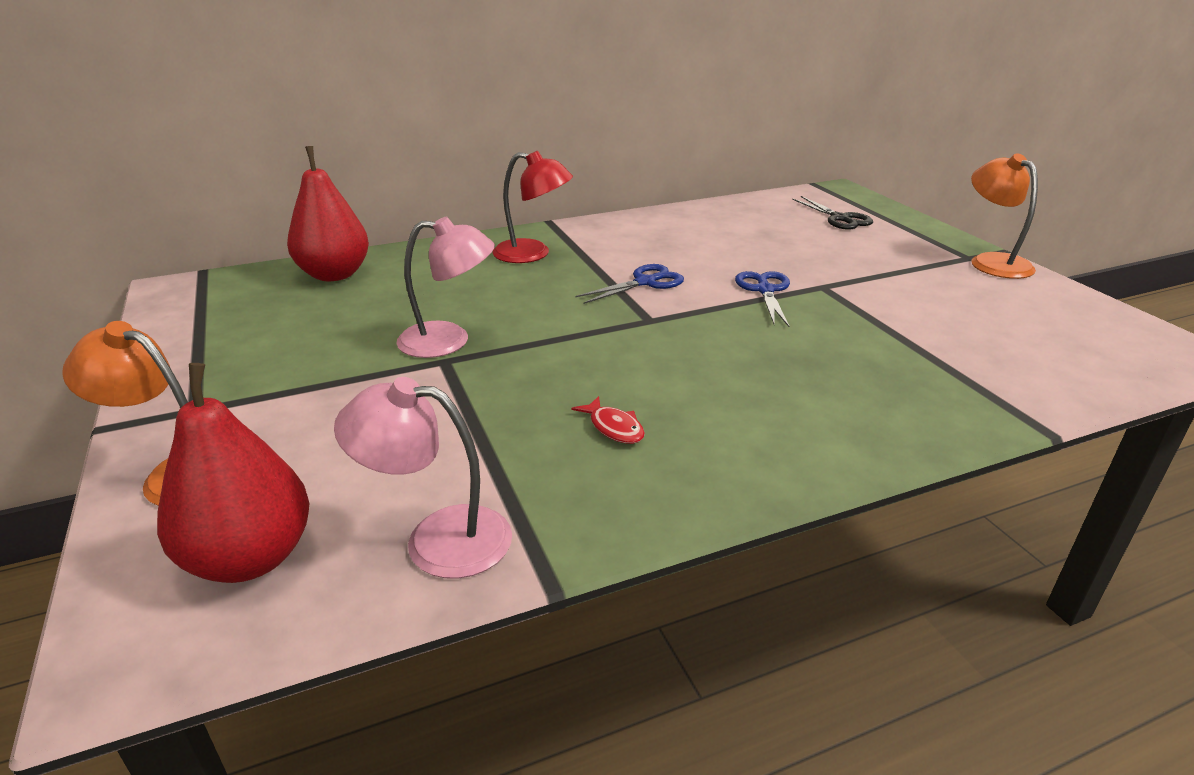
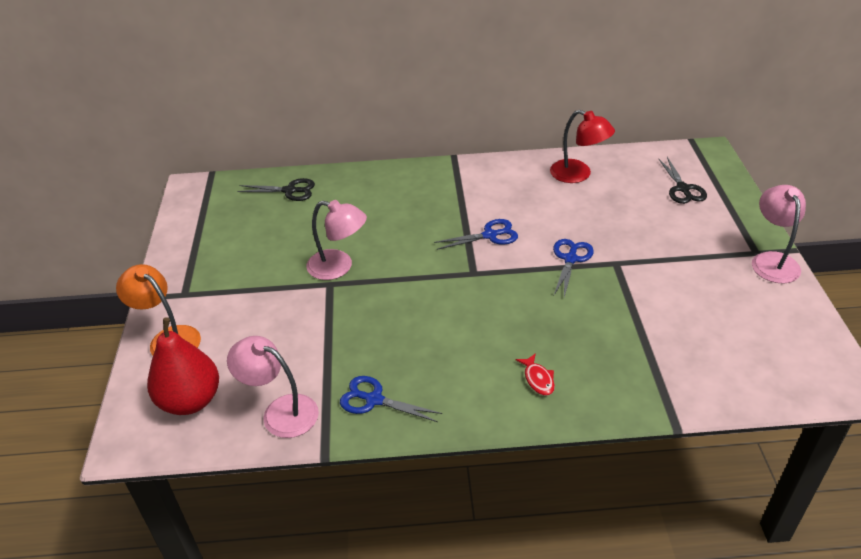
camera: 20 degrees right, 10 degrees up
red pear [287,146,369,281] -> black scissors [237,178,315,201]
red lamp [493,151,573,263] -> red lamp moved to [550,110,615,183]
red fish [571,396,645,444] -> red fish moved to [515,353,555,396]
orange lamp [971,153,1038,279] -> pink lamp [752,185,806,283]
none -> blue scissors [340,376,442,422]

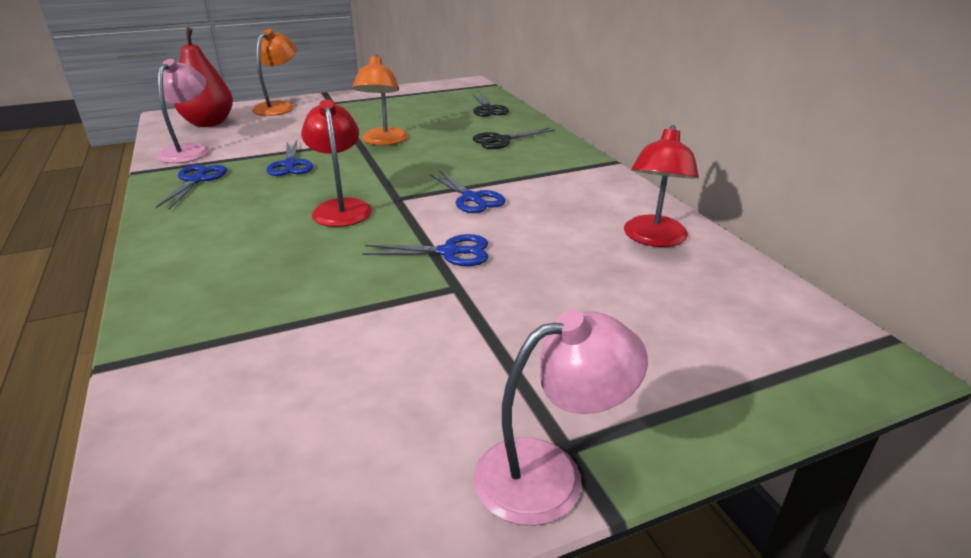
camera: 70 degrees right, 10 degrees down
pink lamp [306,200,367,280] -> orange lamp [352,55,408,145]
red fish [515,353,555,396] -> none
black scissors [659,157,707,204] -> black scissors moved to [473,128,555,149]
none -> blue scissors [266,140,313,176]
none -> red lamp [301,99,372,227]

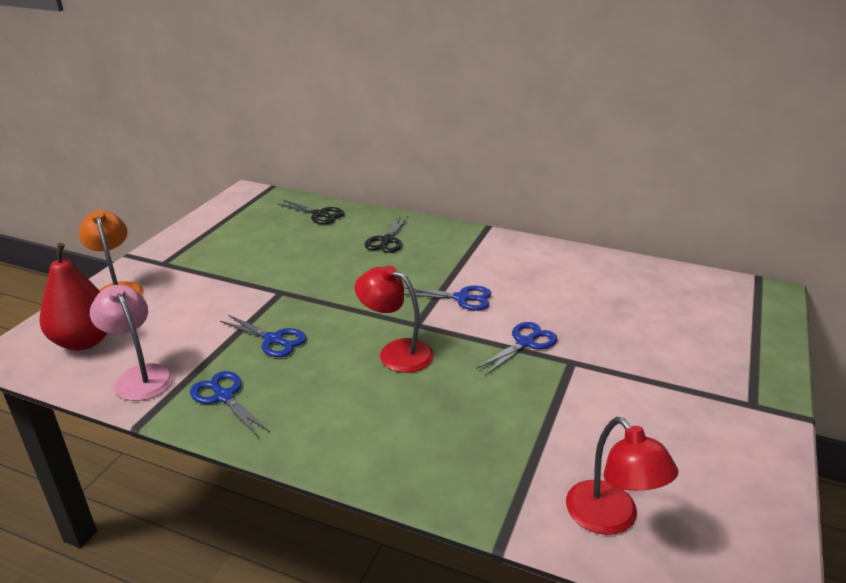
camera: 45 degrees left, 0 degrees up
orange lamp [352,55,408,145] -> none
pink lamp [473,310,648,526] -> none
red lamp [624,125,699,247] -> red lamp moved to [566,417,678,535]

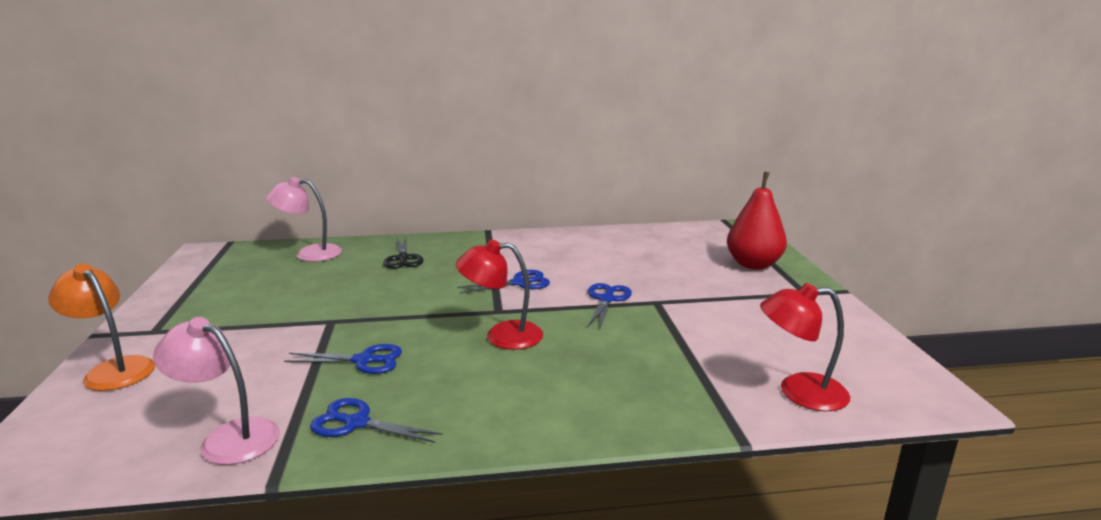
camera: 30 degrees left, 10 degrees down
red pear [39,243,107,350] -> red pear moved to [727,172,787,270]
black scissors [277,200,344,224] -> pink lamp [266,177,342,262]
red lamp [566,417,678,535] -> red lamp turned 150 degrees clockwise [760,283,850,411]

